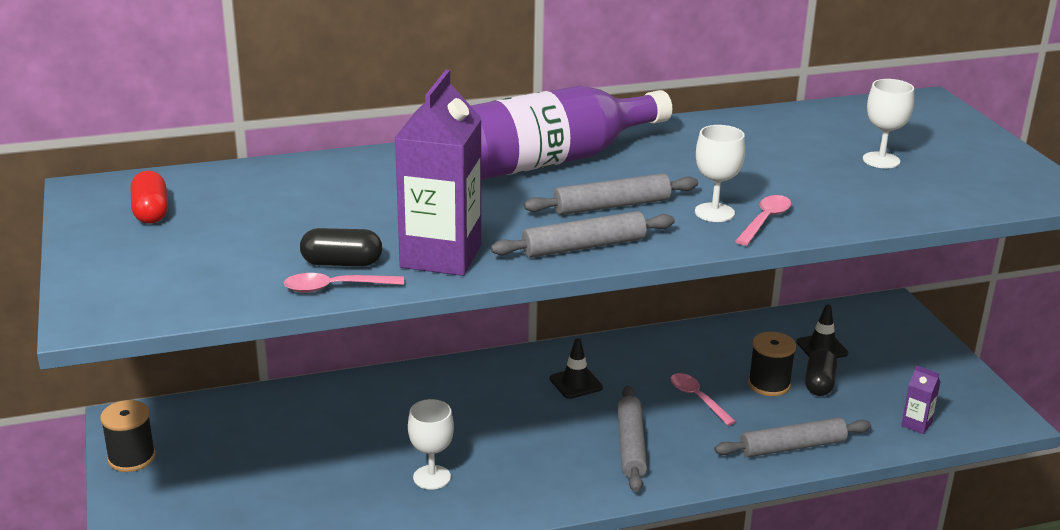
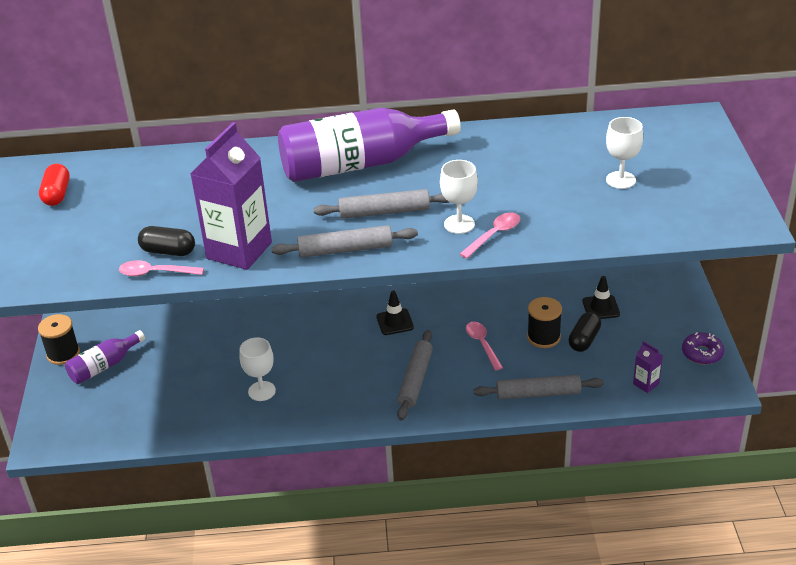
camera: 15 degrees right, 10 degrees up
none -> purple bottle [65,330,145,384]
none -> purple donut [682,333,724,364]

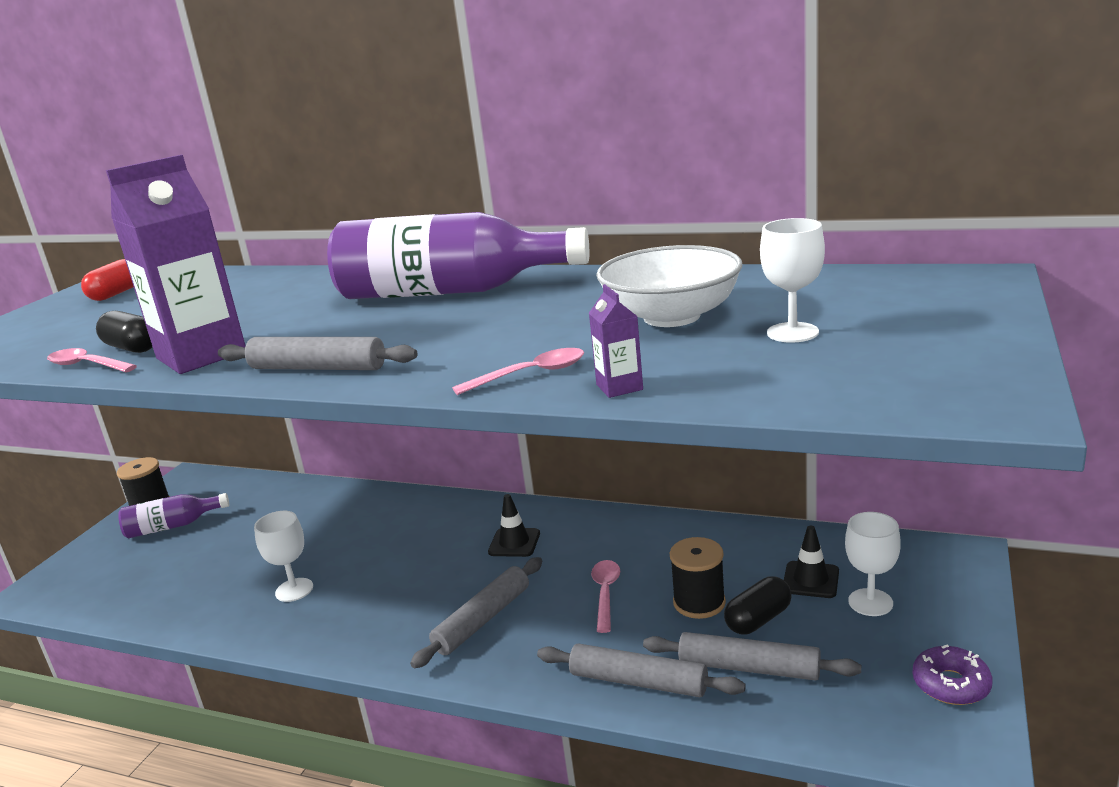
camera: 25 degrees right, 15 degrees down
grey rolling pin [314,189,449,219] -> grey rolling pin moved to [643,632,861,681]
white goblet [440,160,478,234] -> white goblet moved to [845,512,901,616]
purple carton [633,341,663,393] -> purple carton moved to [589,284,643,398]
none -> white bowl [596,245,743,327]

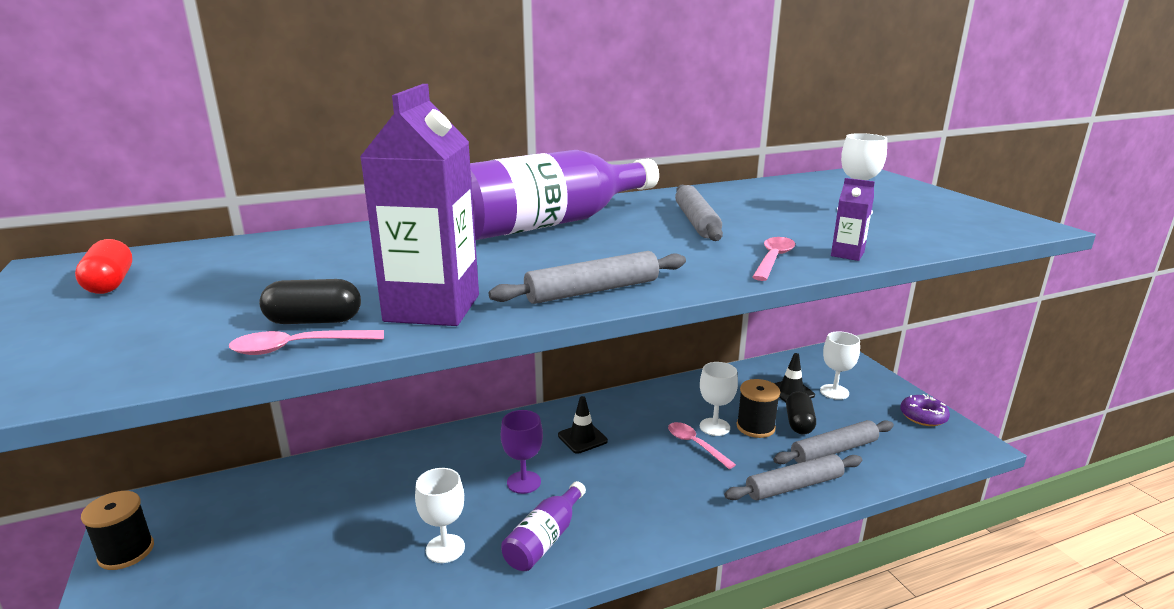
camera: 45 degrees left, 0 degrees up
purple bottle [118,493,229,539] -> purple bottle moved to [501,481,586,571]
grey rolling pin [410,557,542,668] -> grey rolling pin moved to [675,185,723,241]
white bowl [596,245,743,327] -> none
none -> purple goblet [501,410,543,494]
none -> white goblet [700,362,738,436]

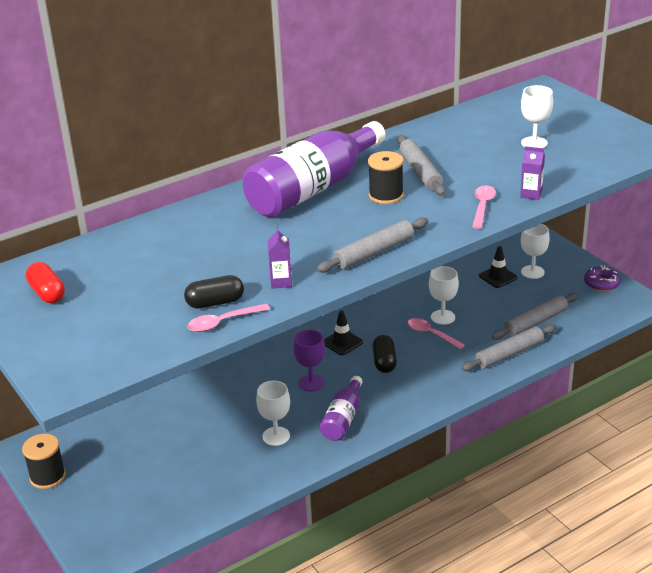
camera: 10 degrees left, 10 degrees up
purple carton [360,84,479,326] -> purple carton [268,227,292,288], size x0.43
black spool [736,379,780,438] -> black spool moved to [368,151,404,204]
black capsule [786,391,816,435] -> black capsule moved to [373,335,397,373]

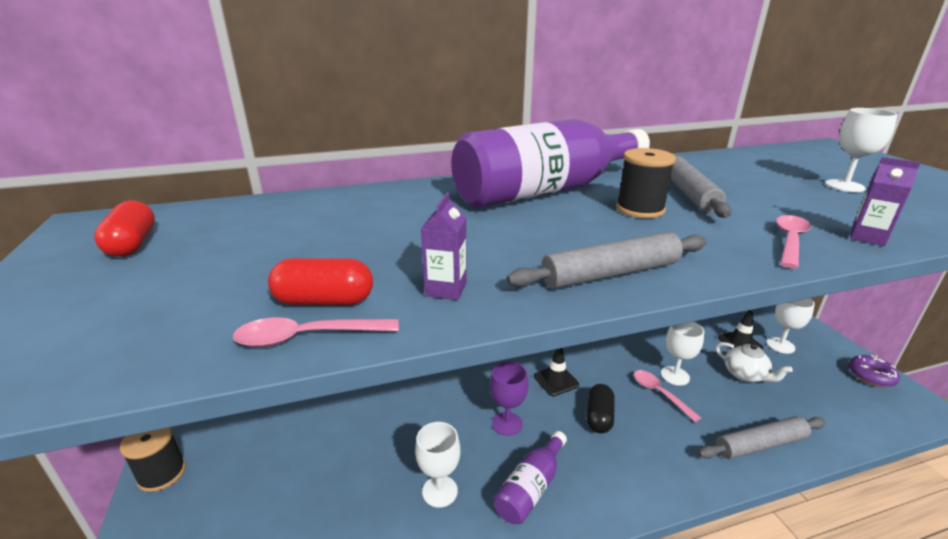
camera: 15 degrees right, 5 degrees down
black capsule [184,275,244,309] -> red capsule [268,258,373,305]
grey rolling pin [492,293,579,340] -> none
none -> white teapot [715,342,793,382]

